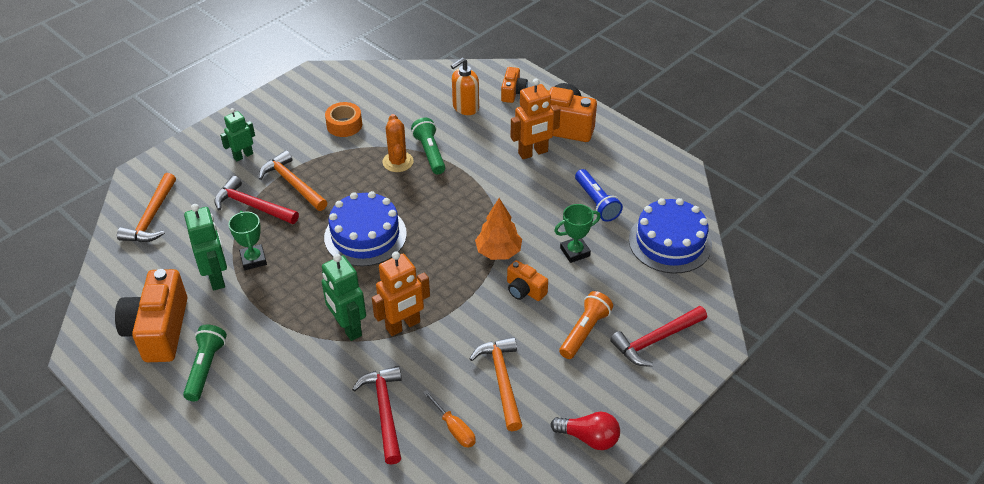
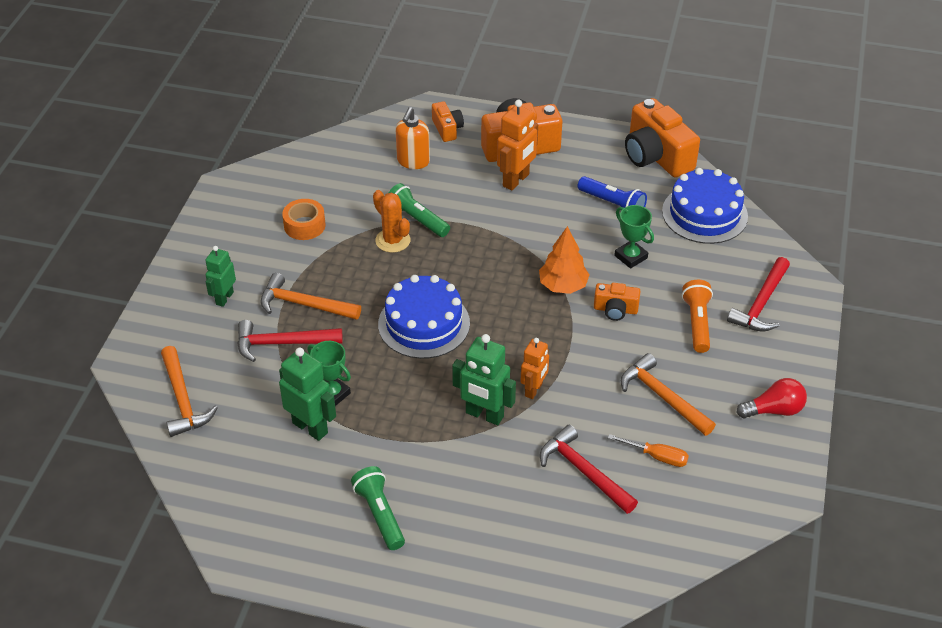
camera: 30 degrees left, 0 degrees up
orange camera [115,269,187,362] -> orange camera moved to [625,98,700,178]
orange robot [372,252,430,336] -> orange robot [520,338,549,399], size x0.66
green trophy [554,204,601,263] -> green trophy turned 75 degrees counterclockwise [614,205,654,269]

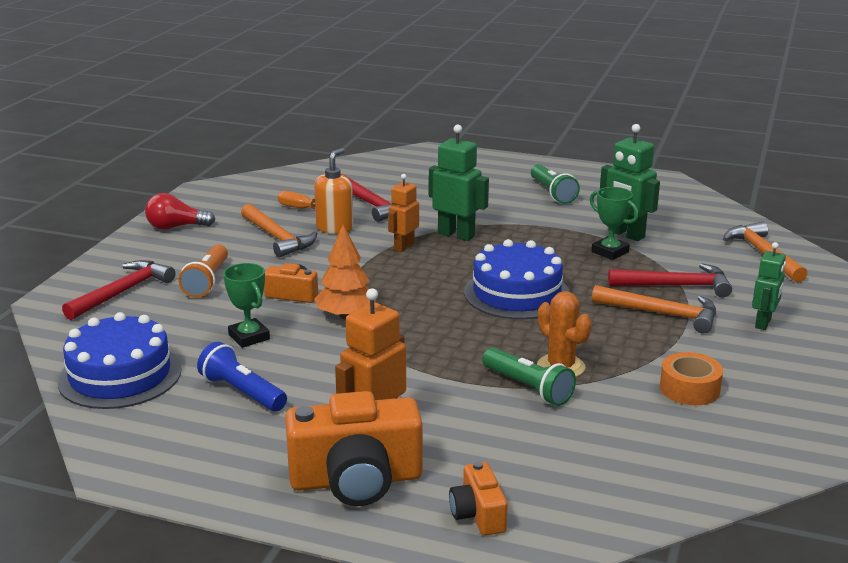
camera: 175 degrees left, 20 degrees down
orange soap dispenser [395,107,430,169] -> orange soap dispenser moved to [314,148,354,234]
orange camera [625,98,700,178] -> none

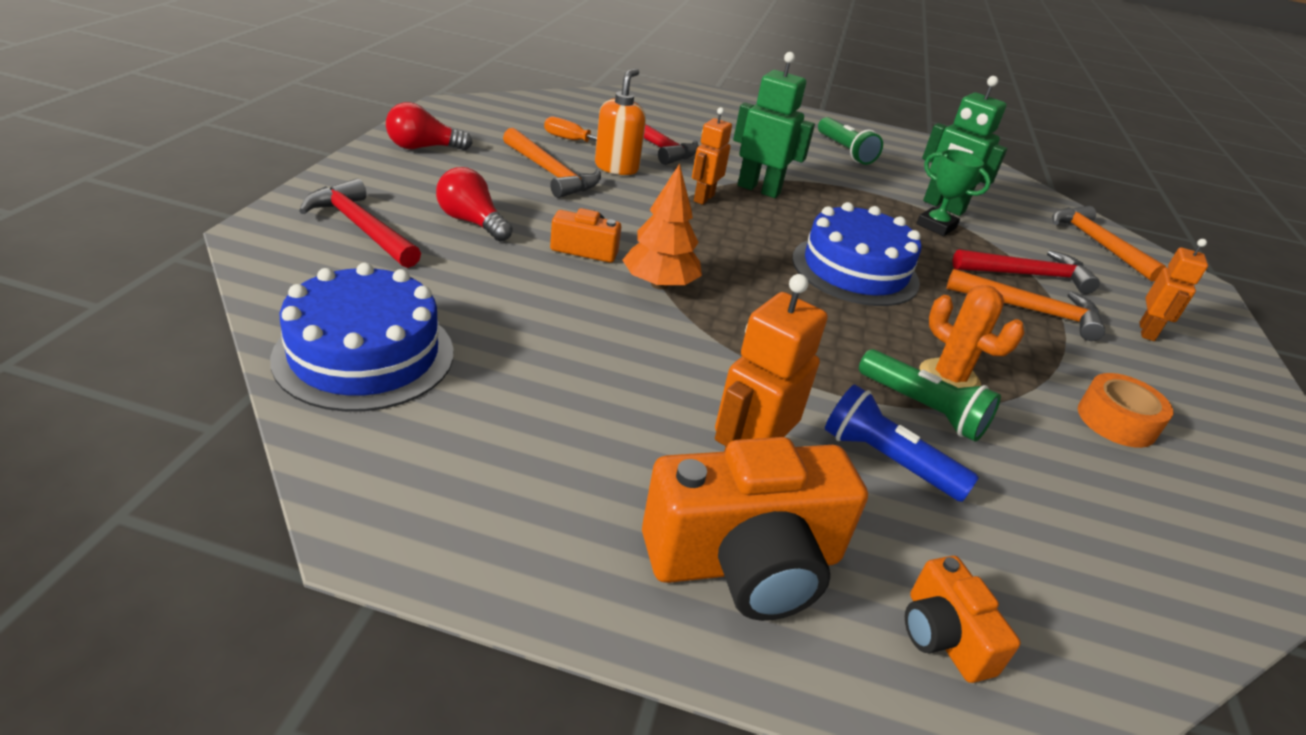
camera: 10 degrees left, 10 degrees up
red hammer [62,260,175,320] -> red hammer turned 75 degrees counterclockwise [299,178,421,268]
orange flashlight [179,244,228,298] -> red light bulb [436,167,513,242]
blue flashlight [197,342,287,412] -> blue flashlight moved to [825,384,979,502]
green trophy [223,263,270,348] -> none
green robot [752,242,786,330] -> orange robot [1139,239,1208,341]

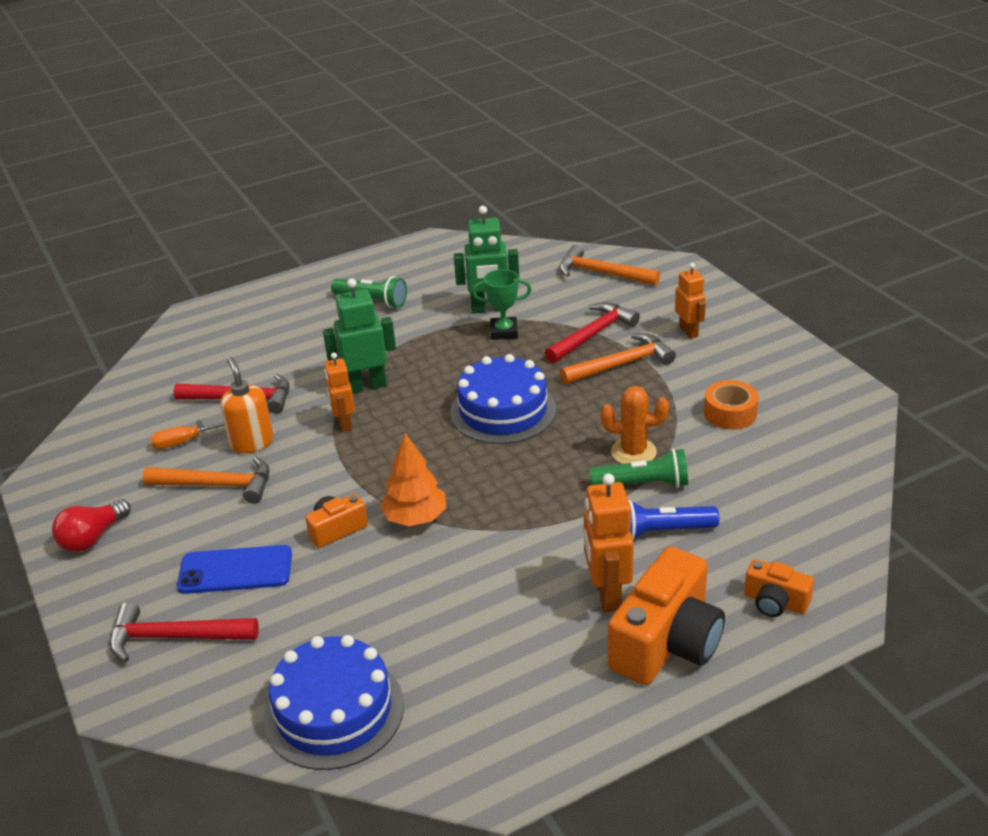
camera: 35 degrees left, 0 degrees up
red light bulb [436,167,513,242] -> blue phone [177,545,292,594]

